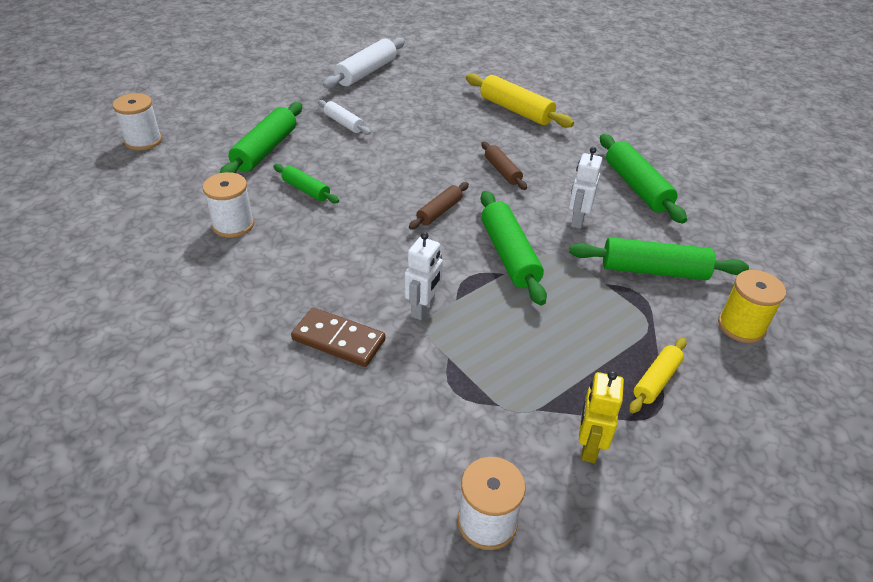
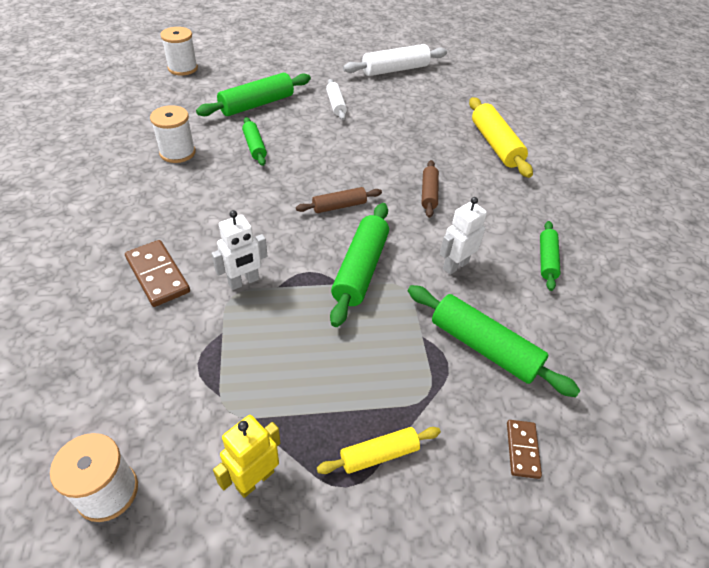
camera: 30 degrees right, 5 degrees up
green rolling pin [600,134,687,224] -> green rolling pin [540,221,560,291], size x0.59
yellow spool [718,270,786,343] -> brown domino [507,420,542,479]

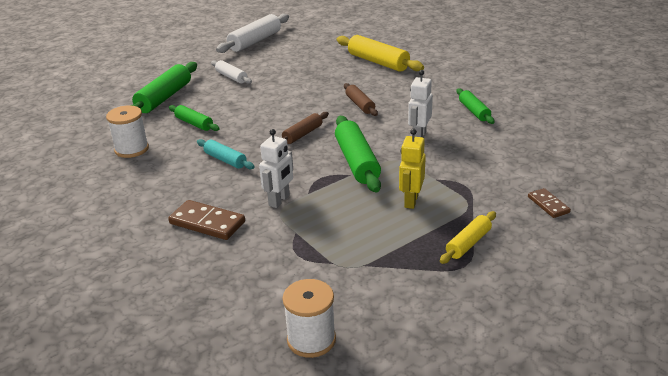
camera: 25 degrees left, 15 degrees down
white spool [160,27,198,75] -> none
yellow robot [213,415,280,498] -> yellow robot moved to [399,129,426,209]
green rolling pin [408,285,580,397] -> none
none -> turquoise rolling pin [197,139,255,169]

